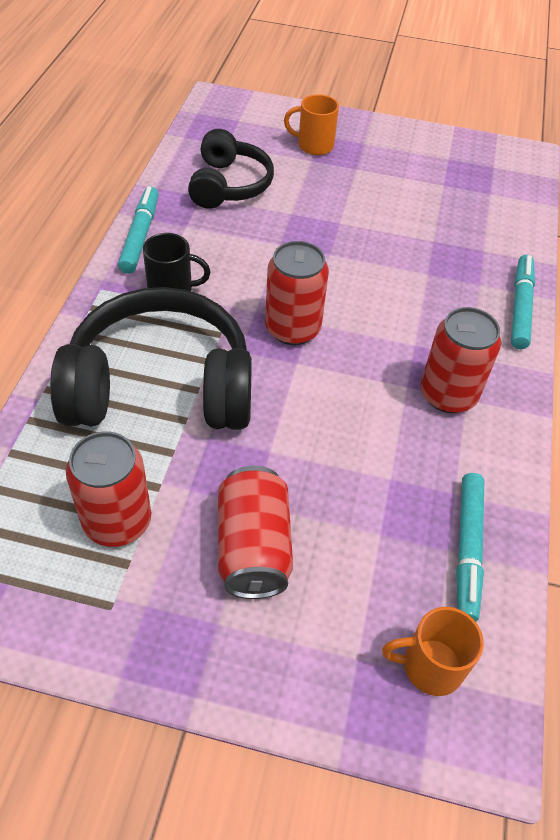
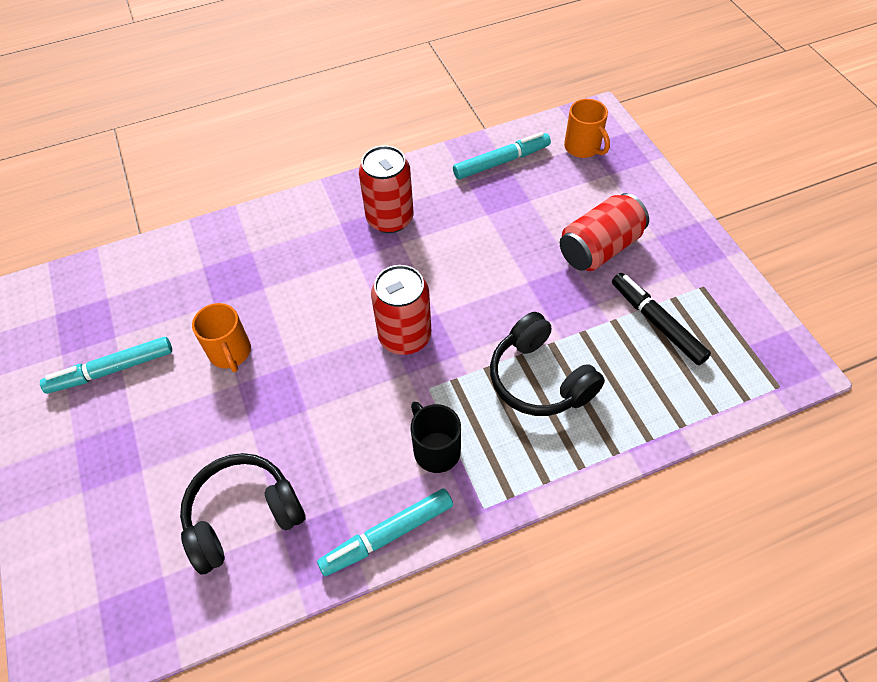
camera: 120 degrees left, 5 degrees up
black headphones [50,287,252,430] -> black headphones [490,312,605,416], size x0.60
red can [66,431,152,547] -> black marker [612,273,711,366]
orange mug [284,94,339,155] -> orange mug moved to [192,303,251,372]
turquoise marker [511,255,535,349] -> turquoise marker moved to [40,337,172,394]

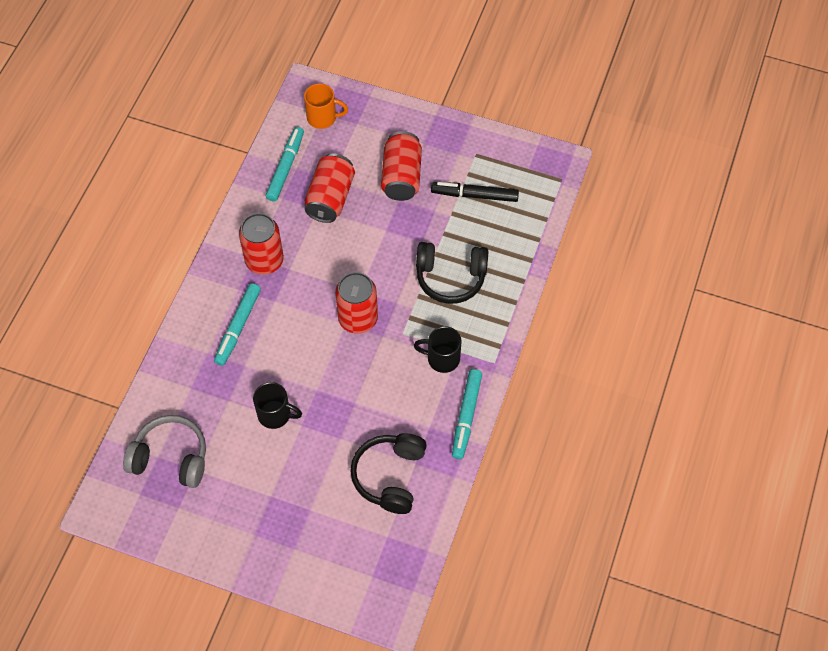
camera: 50 degrees left, 5 degrees up
turquoise marker [40,337,172,394] -> turquoise marker moved to [214,283,261,366]
orange mug [192,303,251,372] -> black mug [253,382,302,429]
none -> grey headphones [123,415,206,488]
none -> red can [305,153,355,223]

